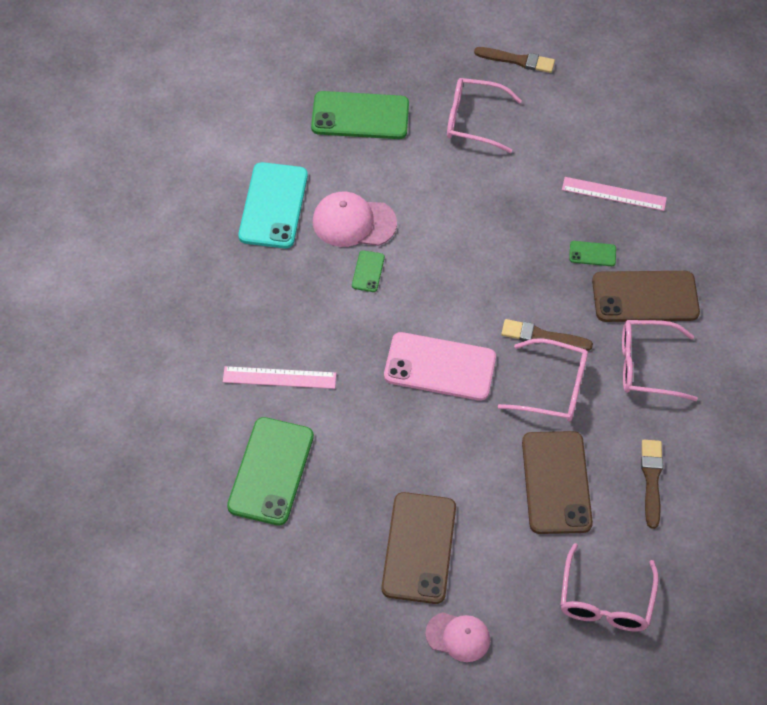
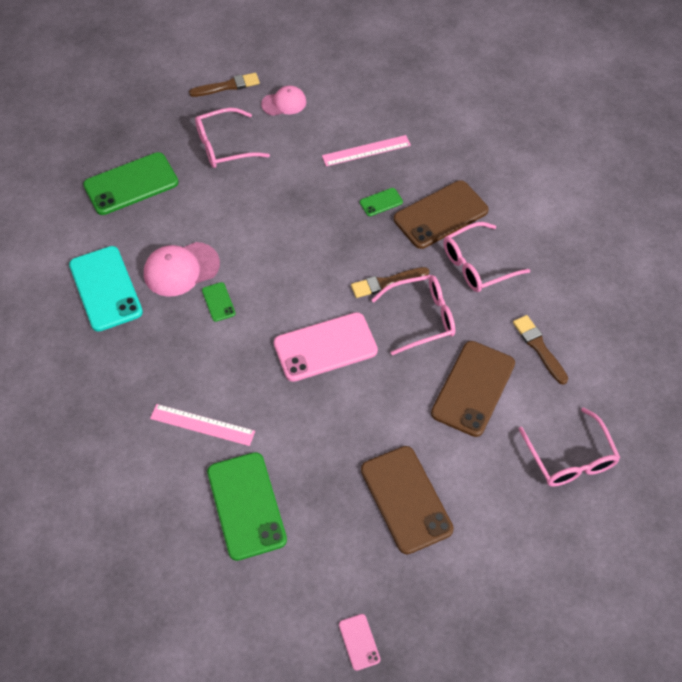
camera: 30 degrees left, 0 degrees up
pink ruler [223,366,336,389] -> pink ruler turned 45 degrees clockwise [150,404,255,446]
pink cap [425,612,490,662] -> pink cap moved to [261,86,306,116]
brown phone [522,431,593,534] -> brown phone turned 60 degrees clockwise [431,341,515,437]
none -> pink phone [339,614,381,671]

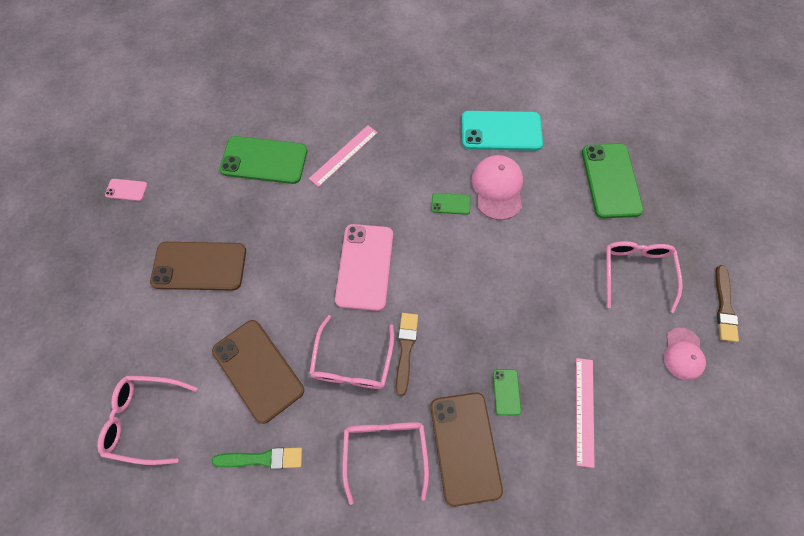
camera: 115 degrees right, 10 degrees up
brown brush [513,315,568,385] -> green brush [212,447,302,469]

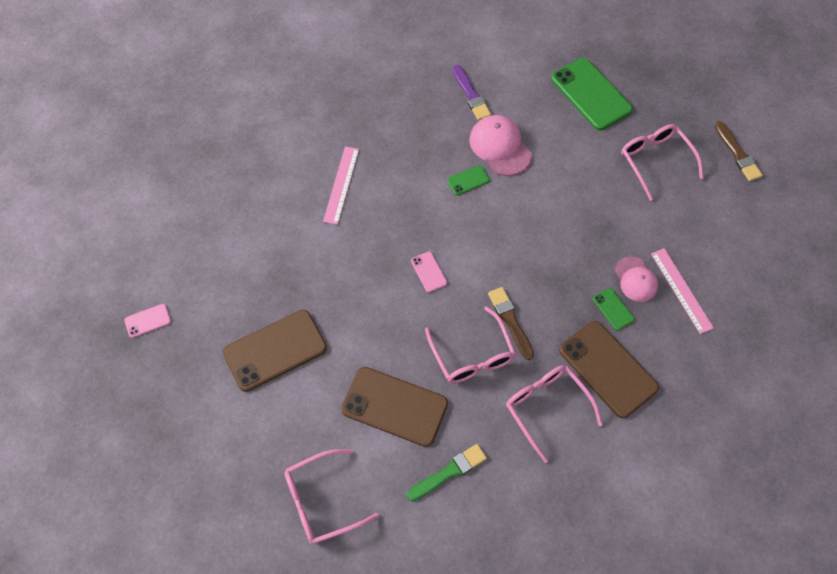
camera: 30 degrees left, 5 degrees down
green phone [219,136,307,184] -> none
pink phone [335,224,393,311] -> pink phone [411,252,447,292], size x0.46
turquoise phone [462,111,543,151] -> purple brush [452,65,491,120]
pink cap [664,328,706,380] -> pink cap moved to [615,257,658,302]

